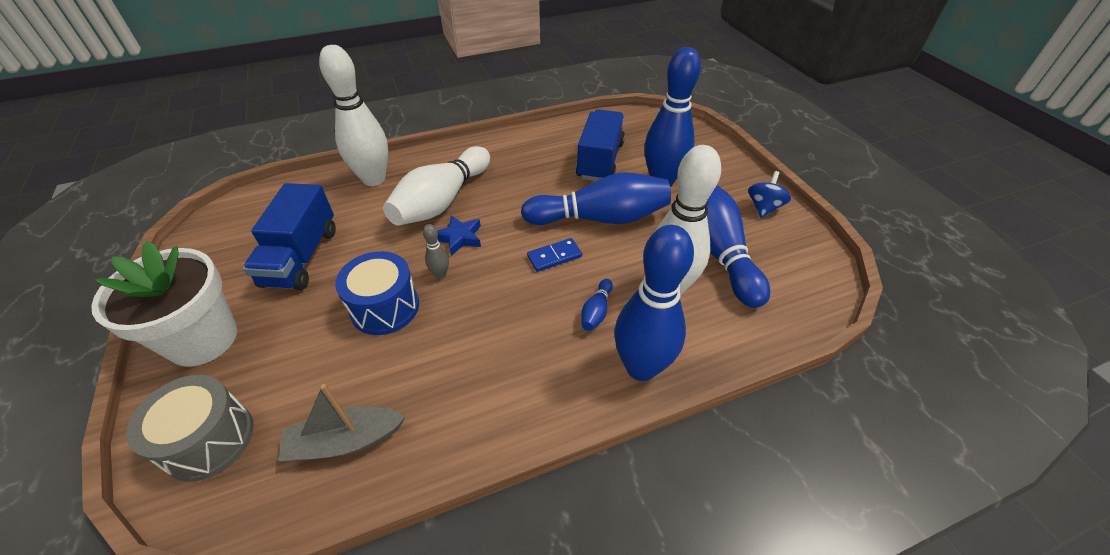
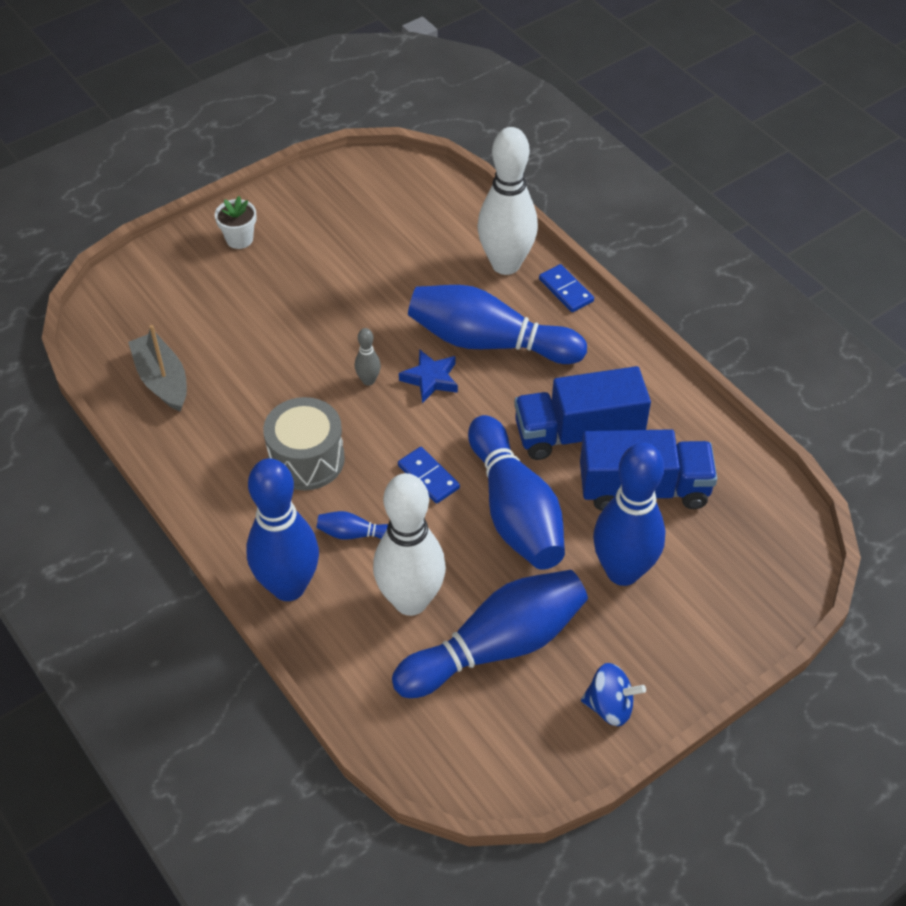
camera: 75 degrees right, 5 degrees up
white flower pot [91,241,237,367] -> white flower pot [215,196,257,249], size x0.45
grey drum [126,375,254,482] -> grey drum moved to [263,397,345,490]
blue truck [243,183,336,290] -> blue truck moved to [514,366,651,460]
blue drum [335,251,419,335] -> none
white bowling pin [383,146,490,226] -> blue bowling pin [408,285,587,364]
none -> blue domino [539,264,594,312]

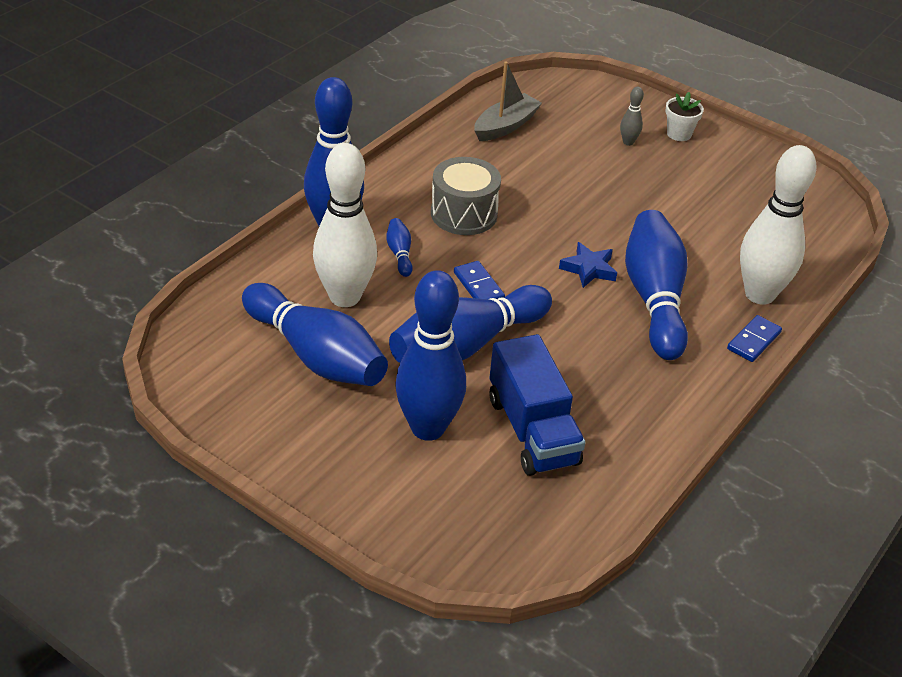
camera: 70 degrees right, 10 degrees down
grey bowling pin [355,328,381,386] -> grey bowling pin moved to [620,87,644,146]
blue domino [398,447,460,503] -> blue domino turned 60 degrees counterclockwise [454,261,505,299]
blue truck [514,366,651,460] -> none
blue spinning top [581,663,646,726] -> none

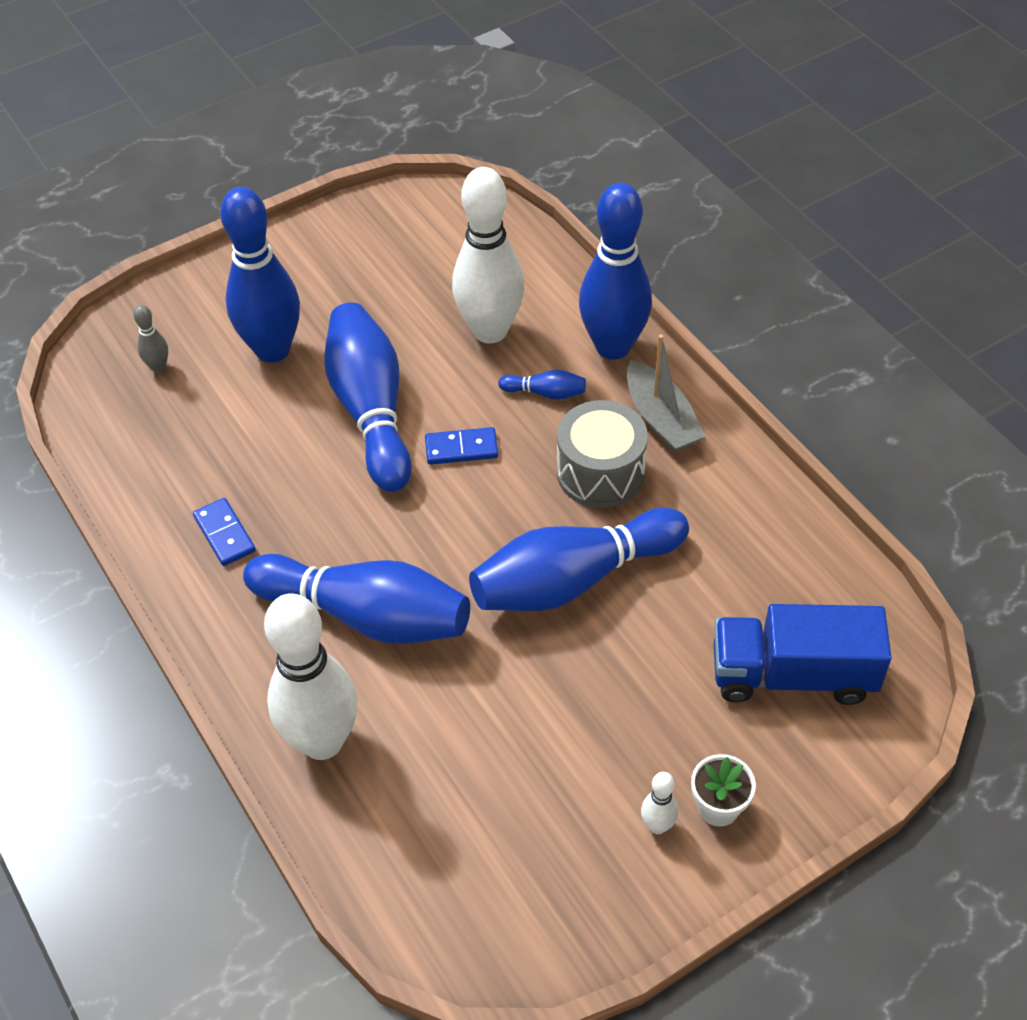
camera: 115 degrees right, 10 degrees up
blue bowling pin [242,283,388,386] -> blue bowling pin moved to [469,508,689,611]
grey boat [474,61,542,141] -> grey boat moved to [627,334,706,452]
blue truck [489,334,586,476] -> blue truck moved to [714,604,892,705]
blue star [559,242,617,288] -> none
grey bowling pin [620,87,644,146] -> grey bowling pin moved to [133,305,168,373]
blue domino [727,315,782,362] -> blue domino moved to [193,498,256,566]
none -> white bowling pin [641,772,678,834]

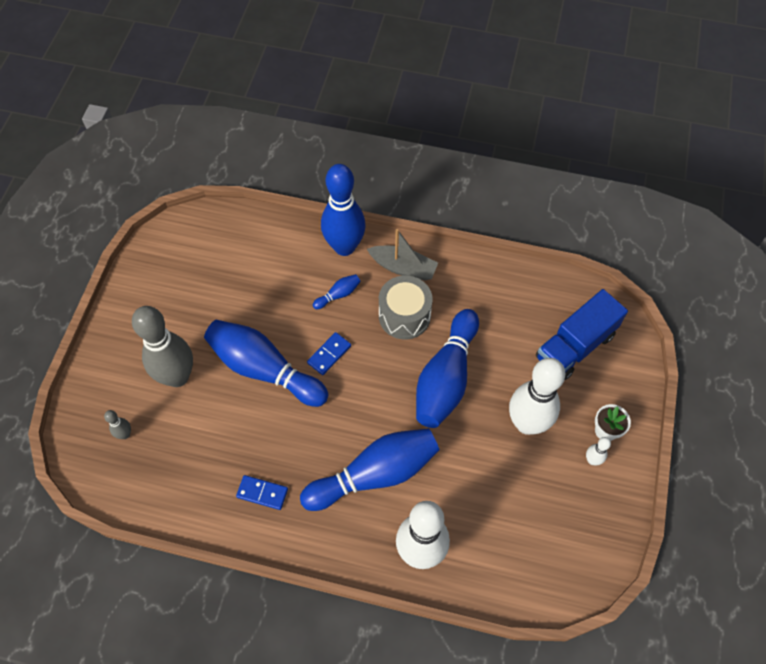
camera: 45 degrees left, 10 degrees up
blue bowling pin [220,187,300,363] -> grey bowling pin [132,306,193,387]
white bowling pin [452,167,524,343] -> white bowling pin moved to [509,358,565,435]

